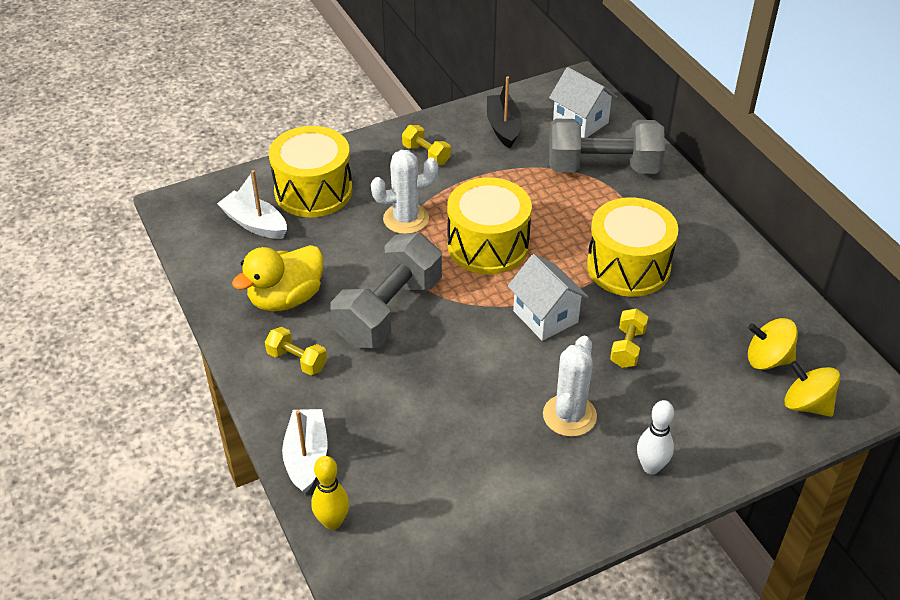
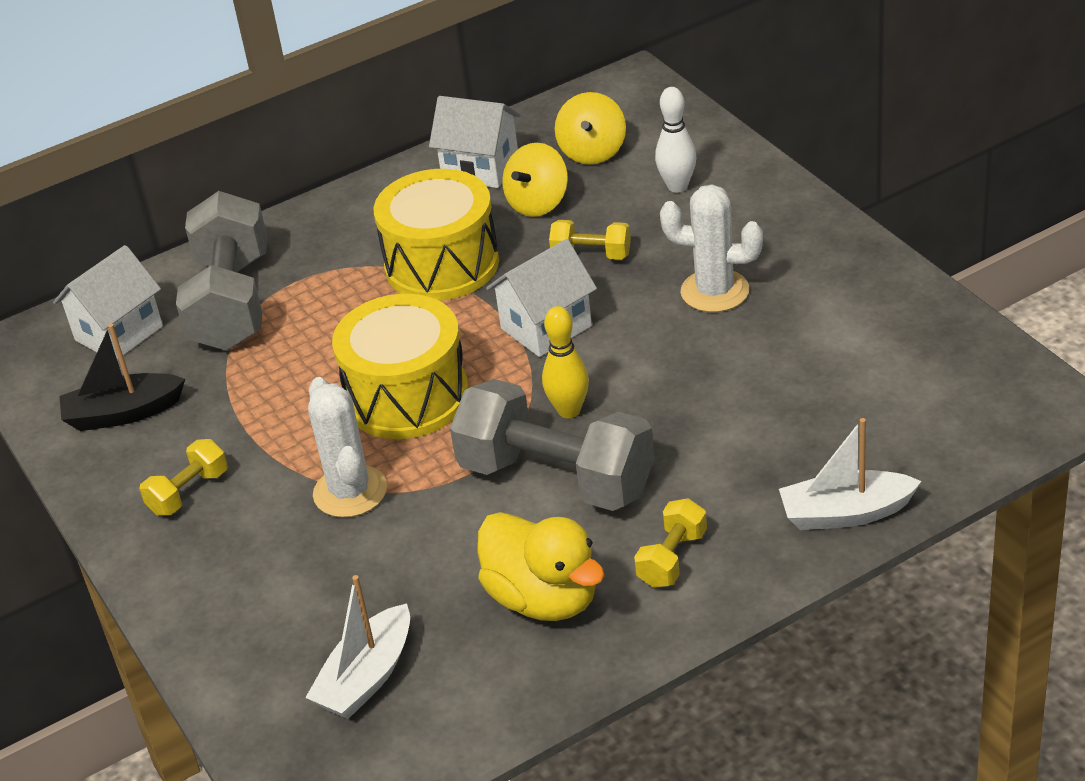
camera: 90 degrees left, 5 degrees down
yellow drum [269,126,352,217] -> none
yellow bowling pin [311,456,349,530] -> yellow bowling pin moved to [542,306,589,418]
white bowling pin [637,400,674,474] -> white bowling pin moved to [655,87,696,193]
yellow spinning top [785,361,840,417] -> yellow spinning top moved to [502,143,568,217]
none -> white house [429,96,521,188]

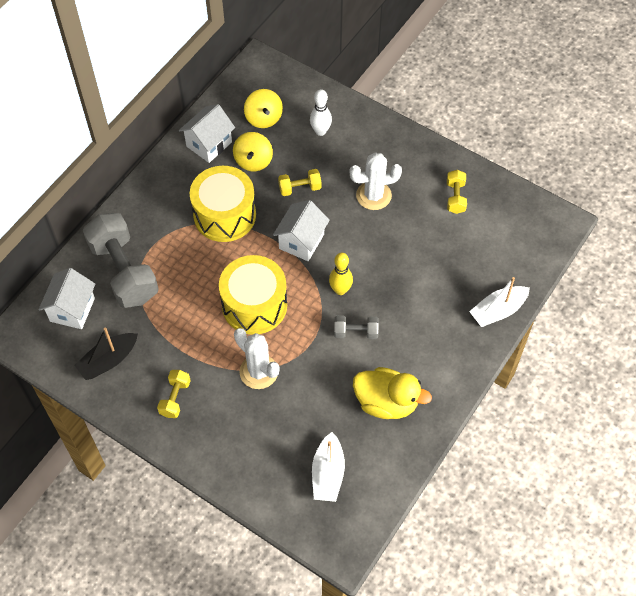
camera: 30 degrees left, 20 degrees up
white house [429,96,521,188] -> white house turned 45 degrees counterclockwise [179,104,235,163]
grey dumbbell [450,379,655,511] -> grey dumbbell [334,315,379,339], size x0.46
yellow dumbbell [634,498,707,588] -> yellow dumbbell moved to [447,170,467,214]

